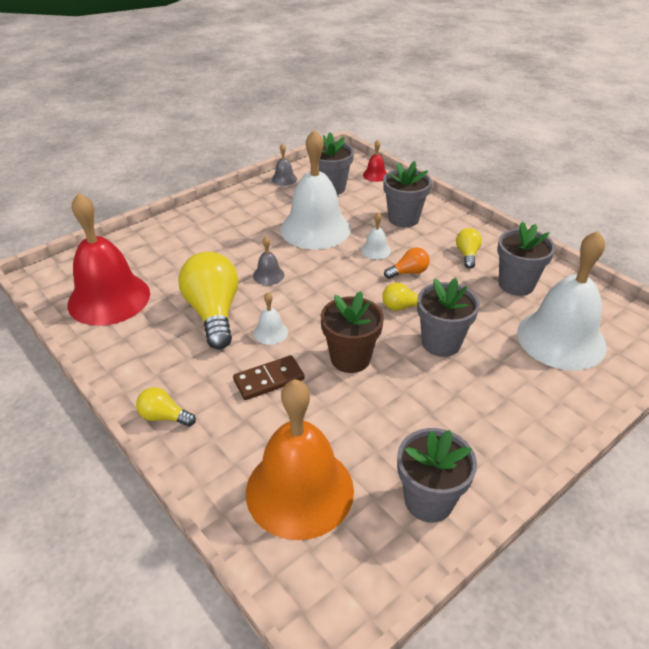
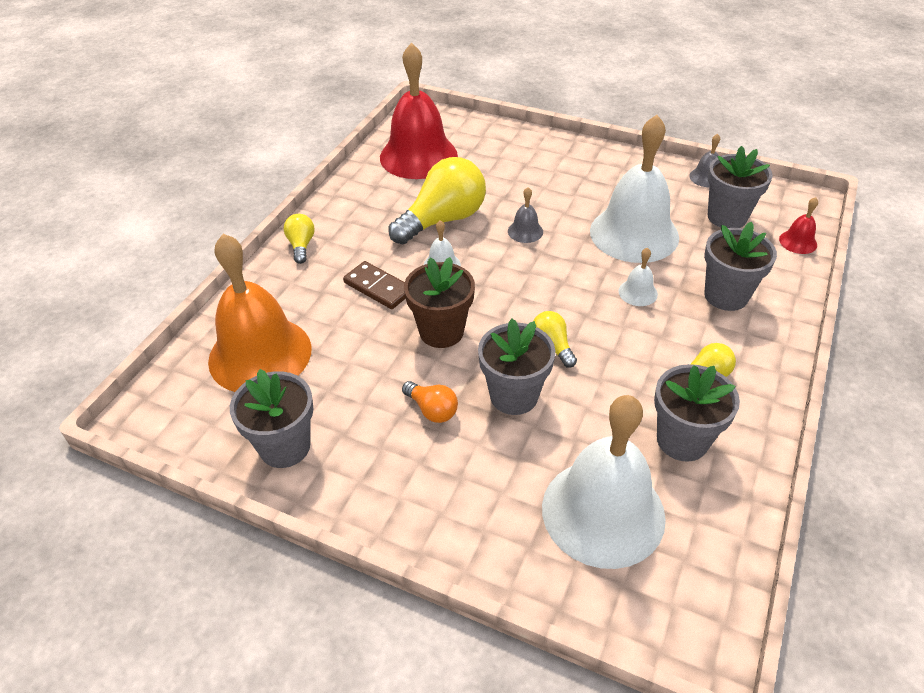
camera: 65 degrees right, 5 degrees up
orange light bulb [384,247,430,279] -> orange light bulb moved to [402,381,458,423]

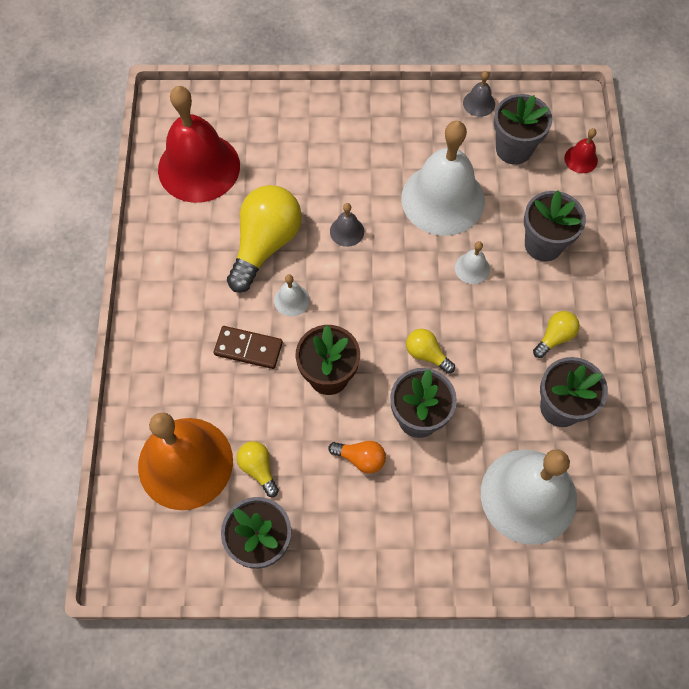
camera: 25 degrees left, 20 degrees up
yellow light bulb [284,214,315,264] -> yellow light bulb moved to [237,441,279,497]

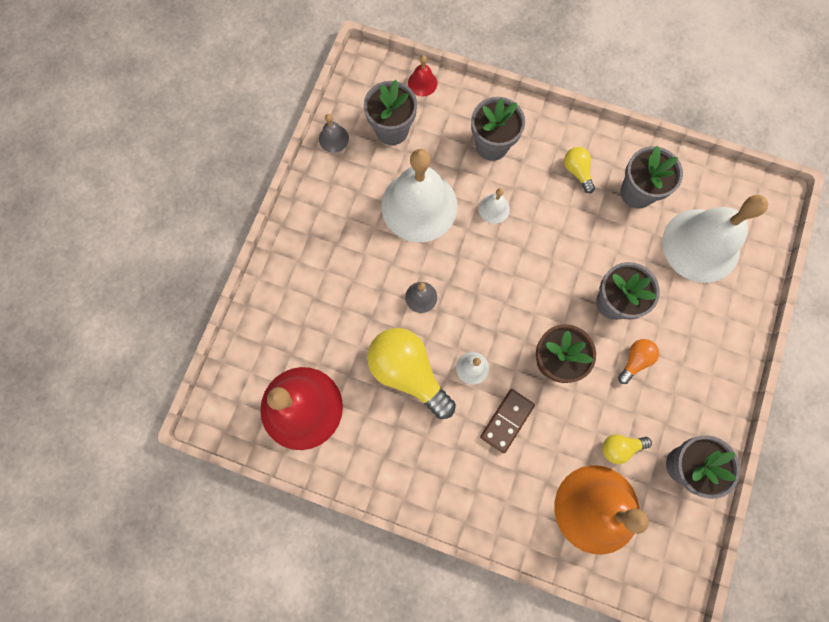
camera: 70 degrees left, 10 degrees up
yellow light bulb [406,329,455,374] -> none

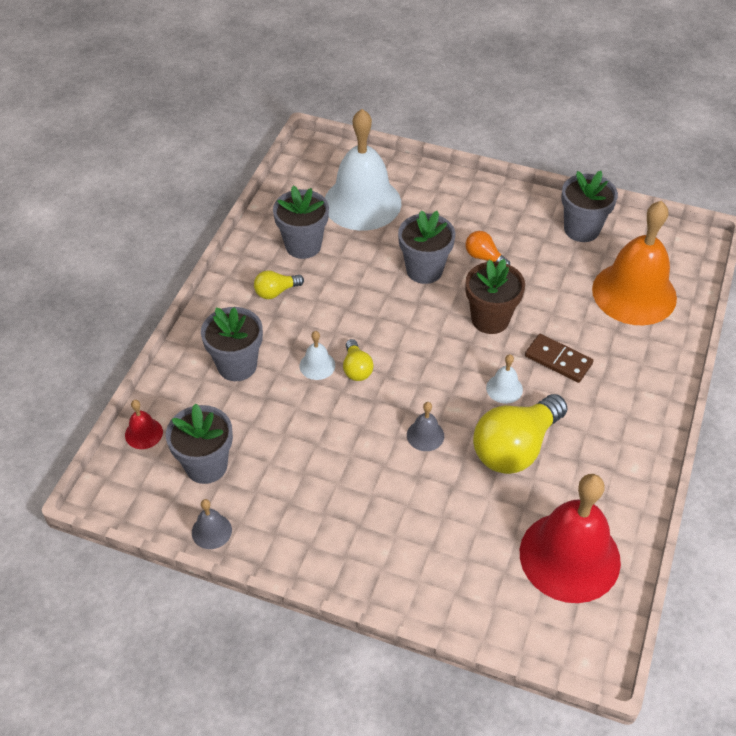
camera: 90 degrees left, 25 degrees down
white bell [381,149,458,242] -> none
yellow light bulb [602,434,652,464] -> yellow light bulb moved to [343,339,374,381]

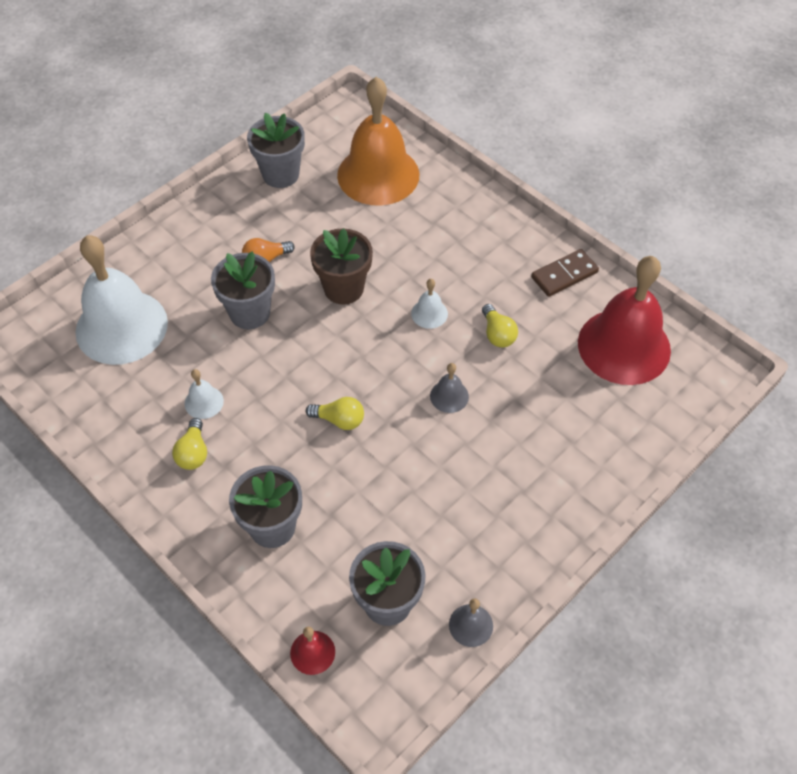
camera: 65 degrees left, 5 degrees up
grey flower pot [273,186,329,259] -> none
white bell [300,331,335,380] -> white bell moved to [184,369,224,419]
yellow light bulb [473,394,567,474] -> yellow light bulb [482,304,518,347], size x0.48
brown domino [525,334,593,383] -> brown domino moved to [531,249,599,297]

